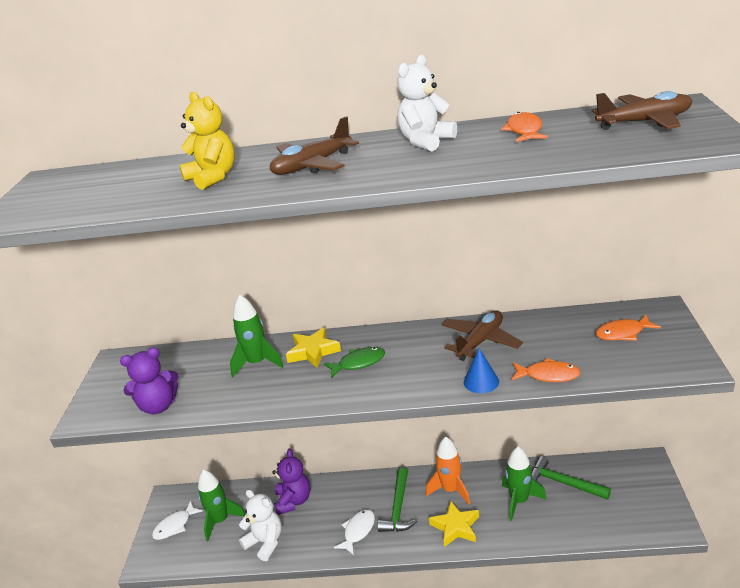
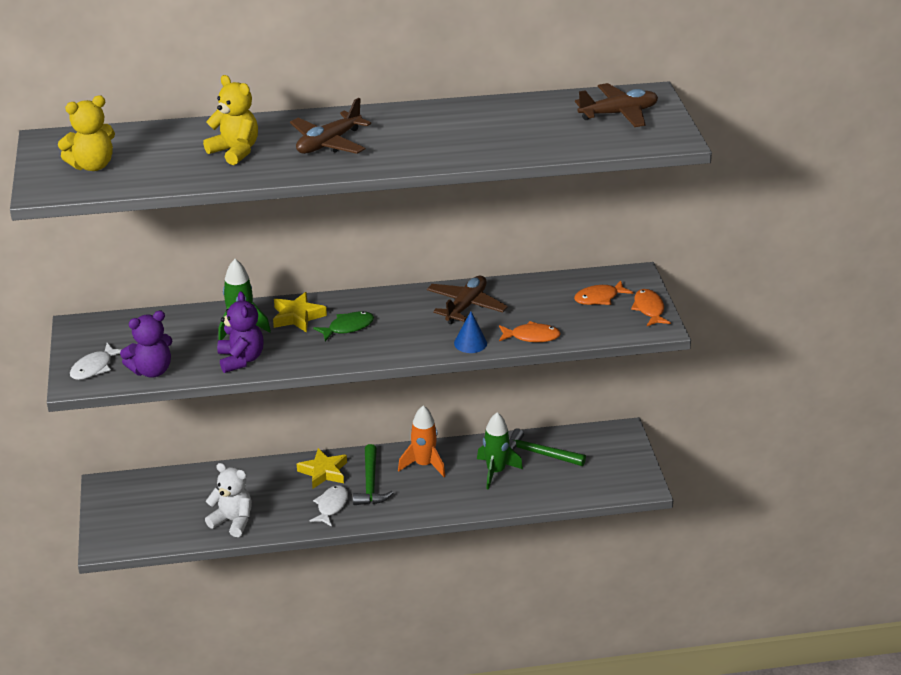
camera: 15 degrees left, 5 degrees up
white fish [152,501,203,540] -> white fish moved to [70,343,121,380]
green rocket [198,469,246,541] -> none
purple teddy bear [272,448,310,515] -> purple teddy bear moved to [217,292,264,373]
white teddy bear [397,55,457,151] -> none
yellow star [429,501,479,547] -> yellow star moved to [297,448,347,488]
orange fish [501,112,548,142] -> orange fish moved to [631,289,671,326]
none -> yellow teddy bear [58,95,115,171]

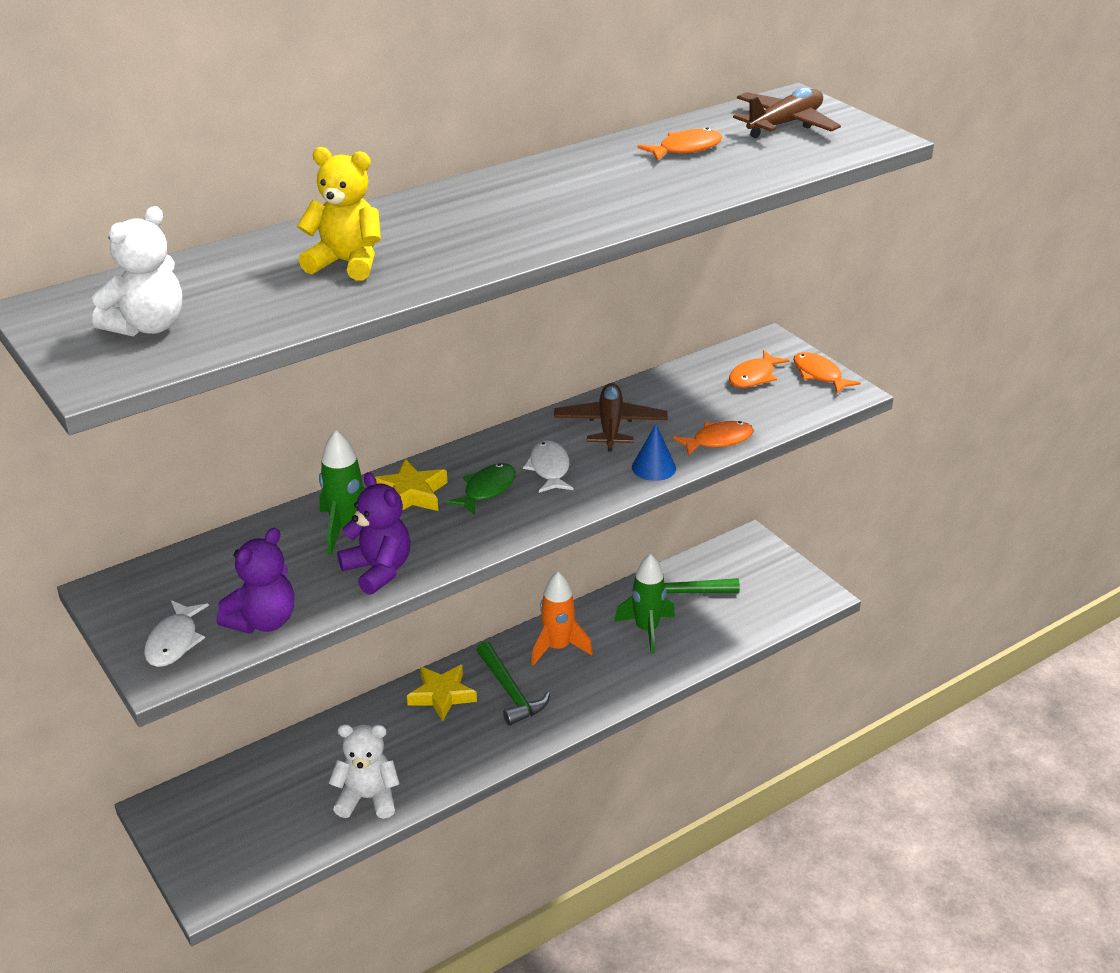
camera: 25 degrees left, 0 degrees up
yellow teddy bear [58,95,115,171] -> white teddy bear [92,206,182,337]
brown plane [290,98,371,154] -> none
white fish [309,485,348,527] -> white fish moved to [523,441,574,493]
none -> orange fish [637,128,723,161]

